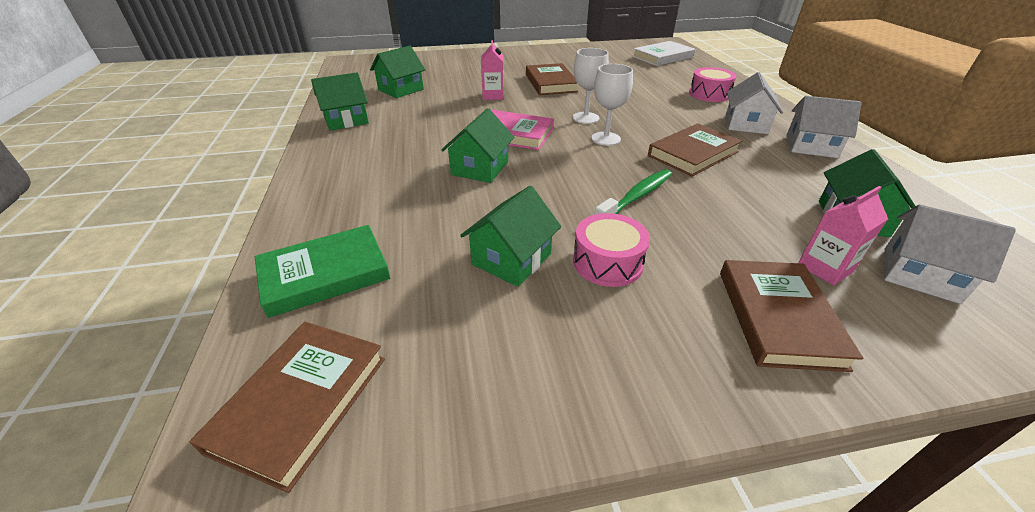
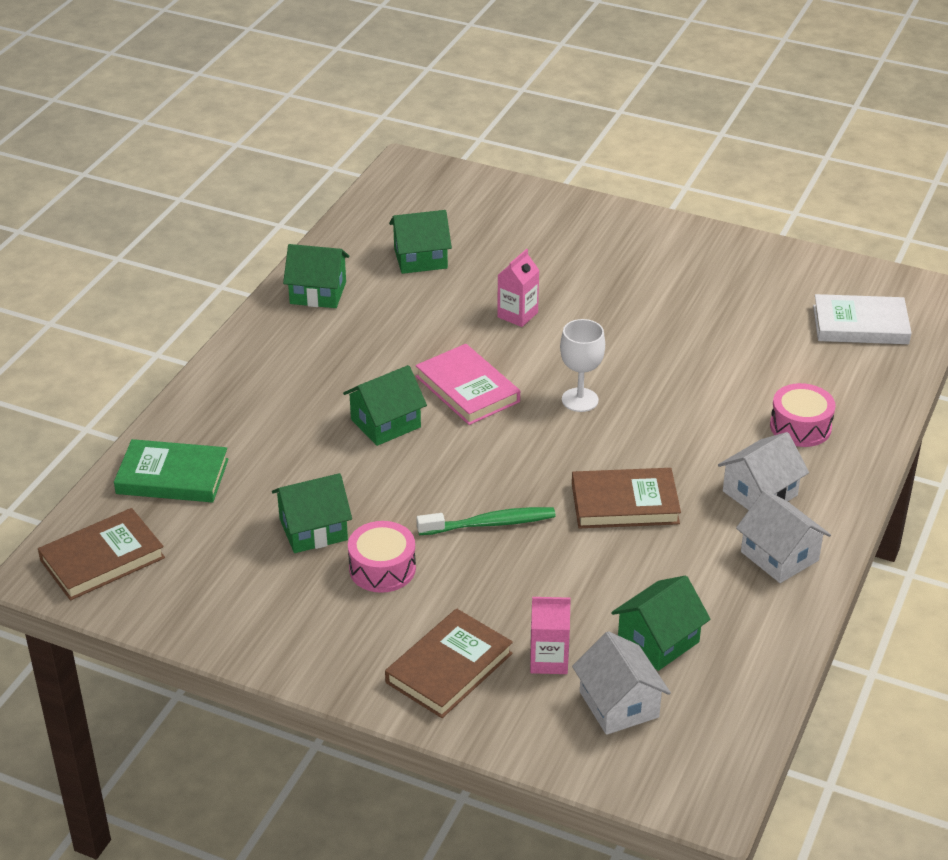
camera: 35 degrees right, 0 degrees up
brown book [526,63,578,95] -> none
white goblet [592,64,633,146] -> none

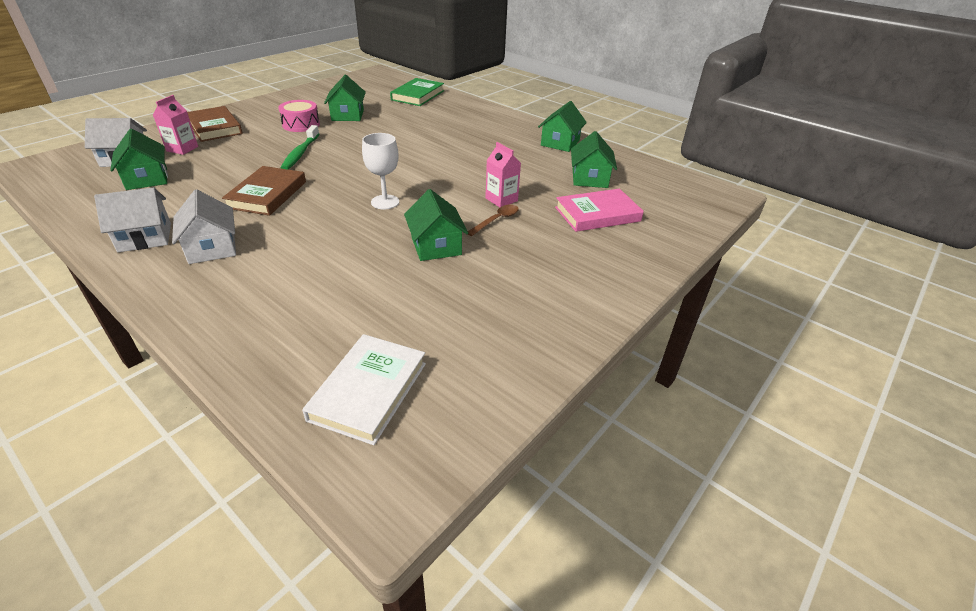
camera: 105 degrees right, 0 degrees up
brown book [38,508,165,601] -> none
green house [343,365,427,446] -> green house moved to [404,189,468,261]
pink book [416,344,520,425] -> pink book moved to [555,189,644,232]
pink drum [770,383,836,447] -> none
none -> brown spoon [468,204,519,236]

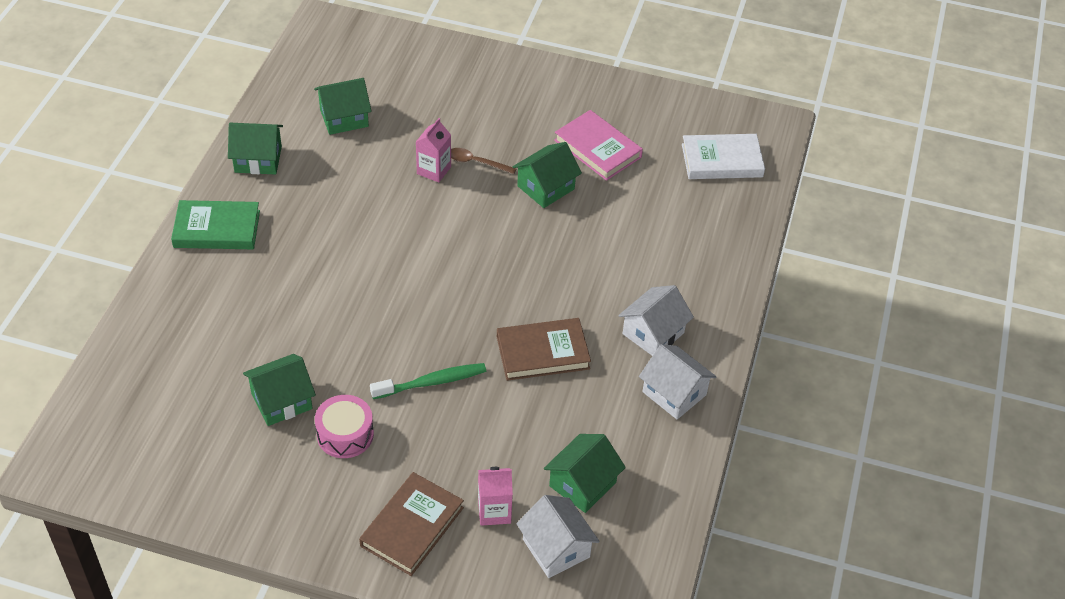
camera: 115 degrees left, 10 degrees up
white goblet [362,133,399,209] -> none
green book [390,78,444,106] -> green book moved to [171,200,260,249]
pink book [555,189,644,232] -> pink book moved to [554,110,643,181]

